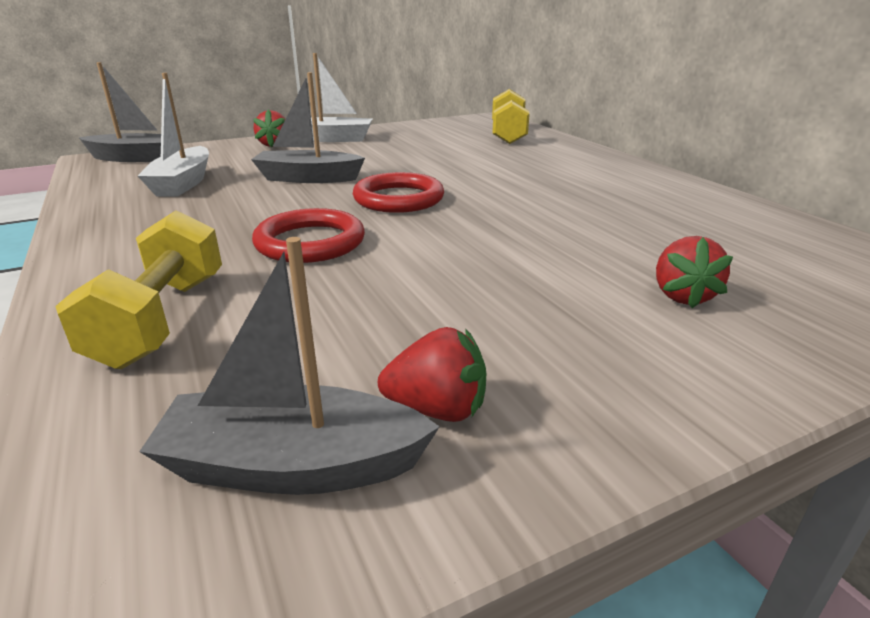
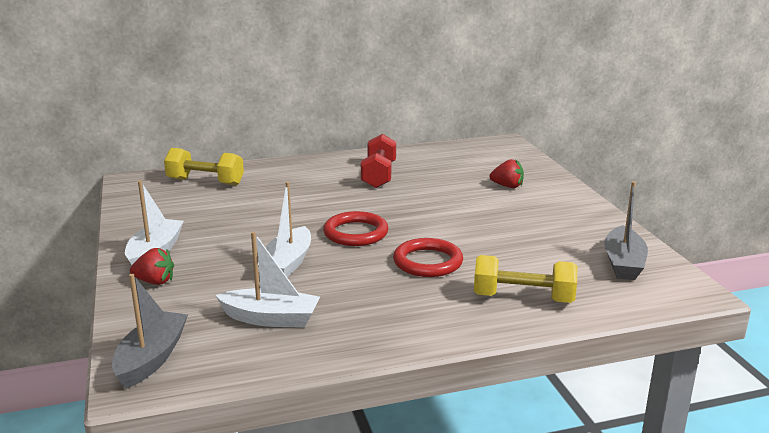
camera: 80 degrees left, 5 degrees down
grey boat [251,72,365,183] -> white boat [258,182,311,277]
red strawberry [378,327,486,422] -> none
none -> red dumbbell [361,134,396,188]

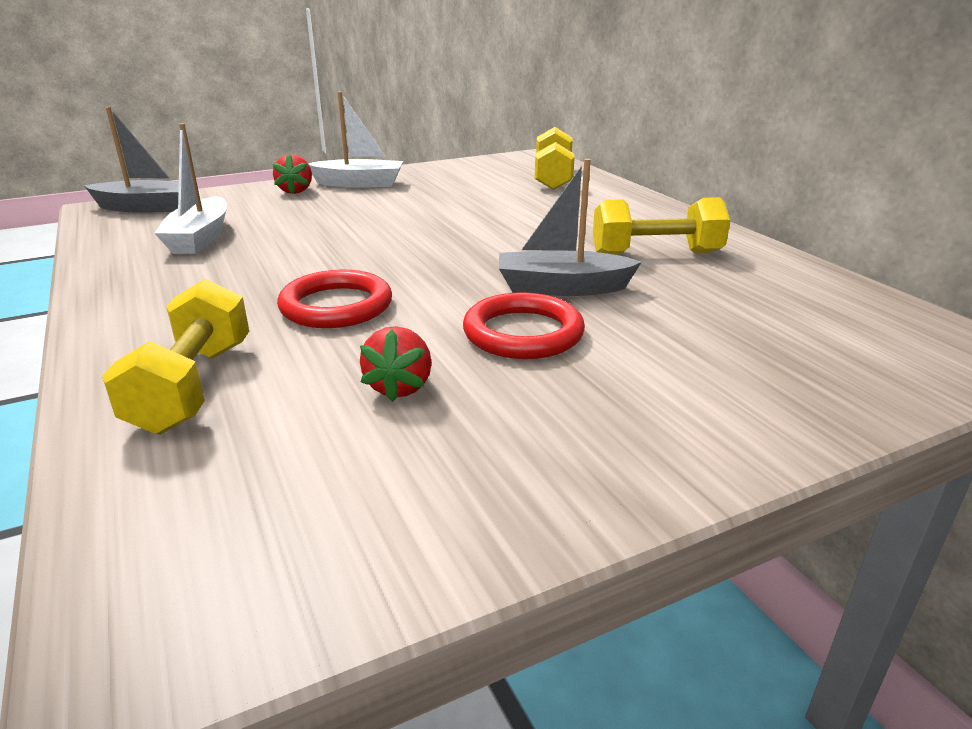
camera: 80 degrees right, 5 degrees up
white boat [258,182,311,277] -> none
red ring [323,211,389,246] -> red ring moved to [463,292,585,359]
red dumbbell [361,134,396,188] -> yellow dumbbell [593,197,731,255]
red strawberry [490,159,524,188] -> red strawberry moved to [360,326,432,402]
grey boat [604,181,648,280] -> grey boat moved to [499,159,642,296]

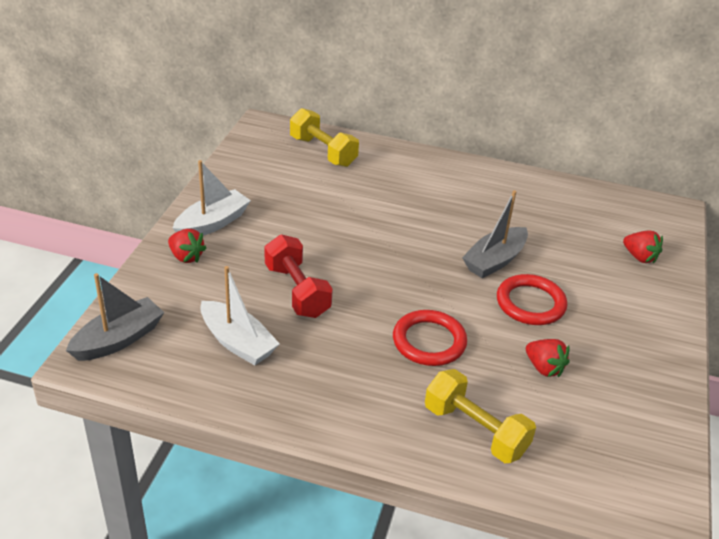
camera: 50 degrees left, 10 degrees up
yellow dumbbell [593,197,731,255] -> none
none -> red dumbbell [264,234,333,318]
none -> red strawberry [623,231,663,264]

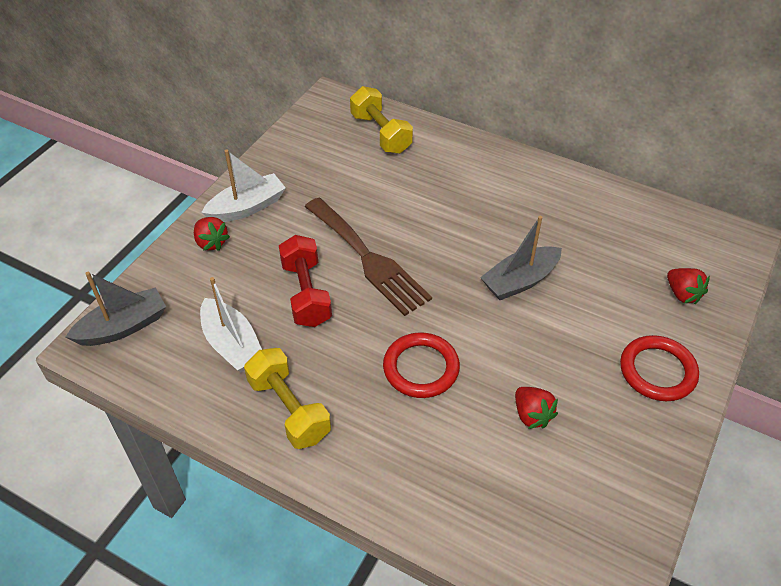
camera: 15 degrees right, 10 degrees up
yellow dumbbell [425,369,536,463] -> yellow dumbbell moved to [244,348,331,449]
red ring [497,274,567,325] -> red ring moved to [620,335,699,401]
none -> brown fork [305,198,432,316]

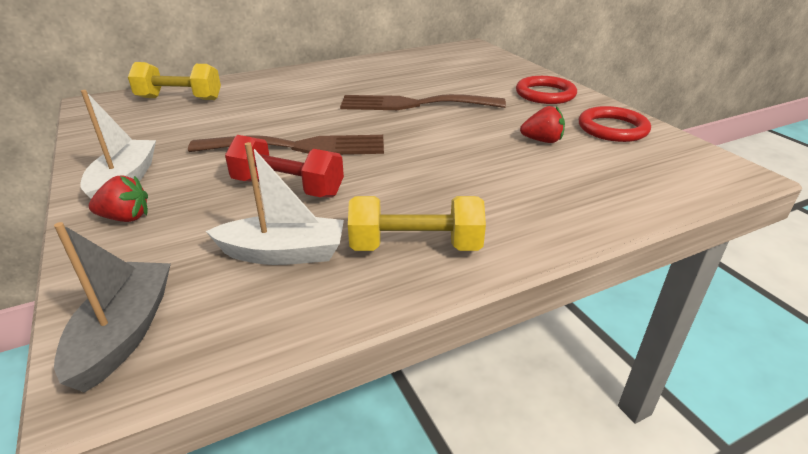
camera: 55 degrees left, 15 degrees down
red ring [383,332,460,398] -> red ring moved to [579,106,651,142]
grey boat [480,216,562,300] -> brown fork [340,94,506,110]
red strawberry [667,268,710,304] -> none

